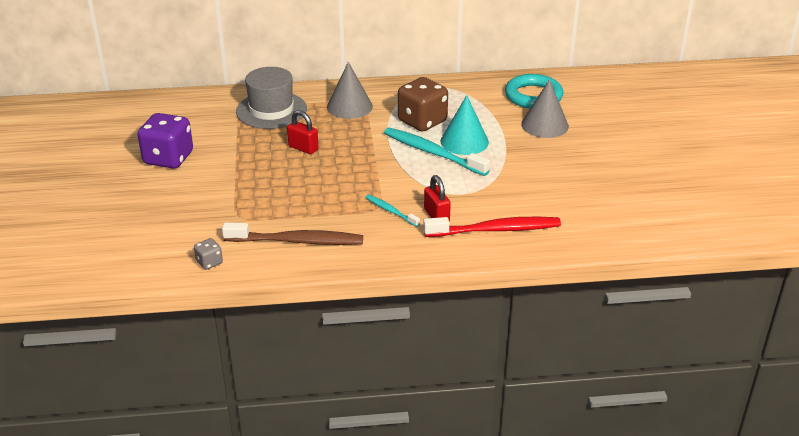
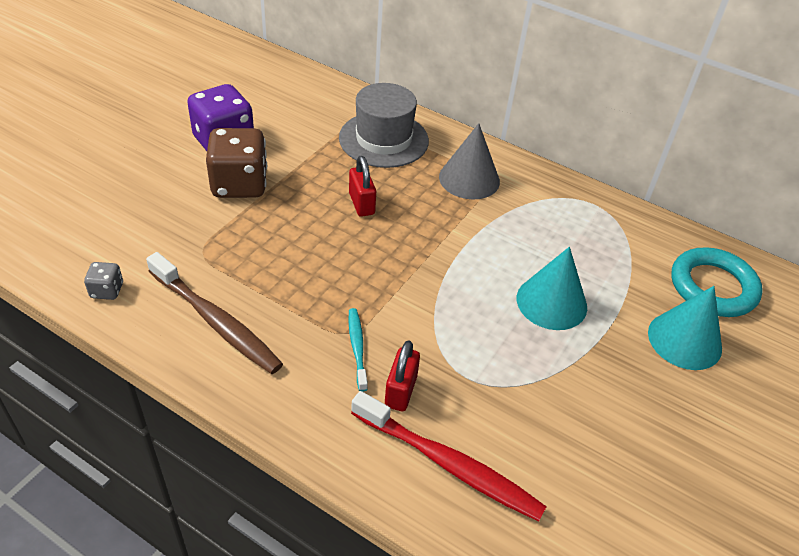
camera: 35 degrees right, 10 degrees up
turquoise toothbrush [384,127,490,176] -> none
brown dice [398,77,448,132] -> brown dice moved to [206,128,267,198]
grey cone [521,79,569,138] -> turquoise cone [648,286,722,370]

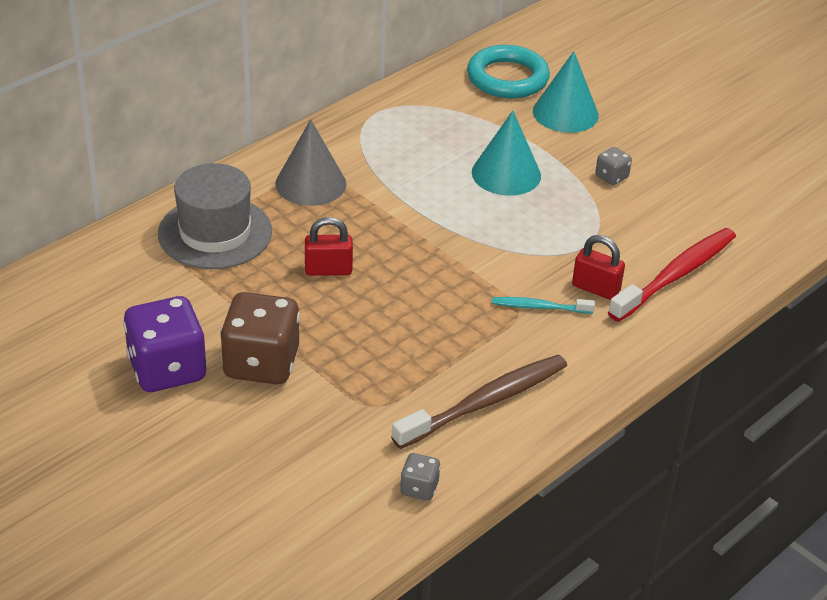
camera: 75 degrees left, 5 degrees down
none -> grey dice [595,147,632,185]

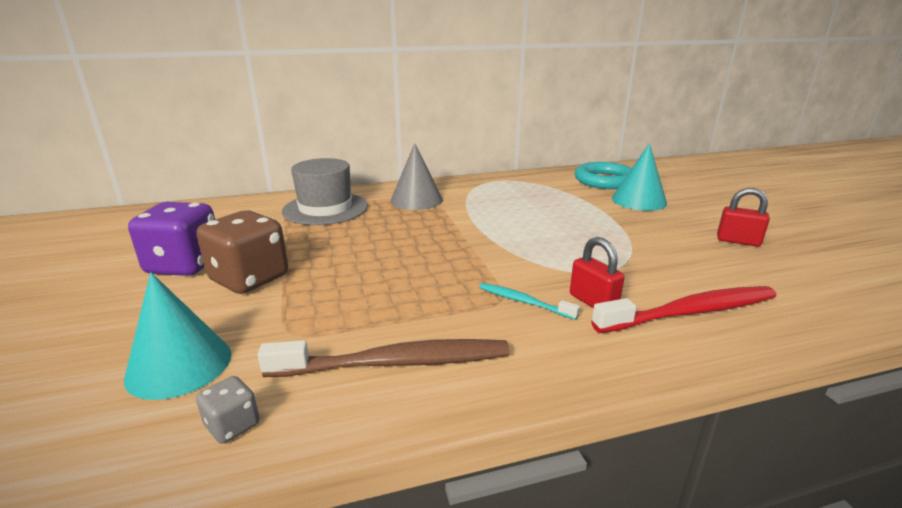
camera: 30 degrees right, 15 degrees down
red padlock [305,217,353,276] -> red padlock moved to [717,188,770,247]
turquoise cone [472,111,541,196] -> turquoise cone moved to [124,272,232,400]
grey dice [595,147,632,185] -> none

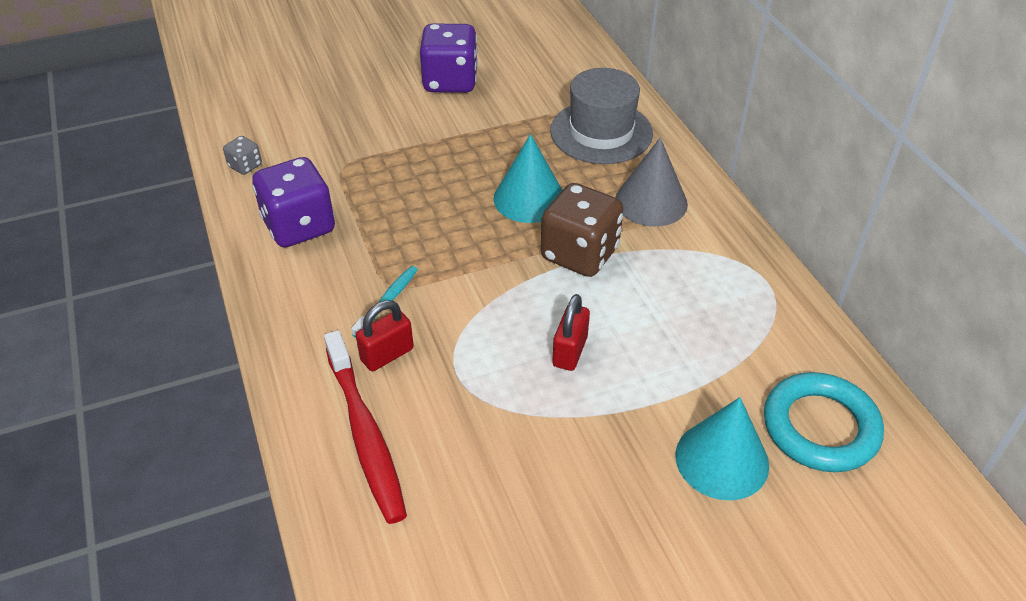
camera: 85 degrees right, 20 degrees up
turquoise cone [124,272,232,400] -> turquoise cone moved to [494,134,562,223]
brown dice [196,210,288,294] -> brown dice moved to [541,183,623,277]
brown toothbrush [258,339,510,377] -> purple dice [252,157,335,247]
red padlock [717,188,770,247] -> red padlock moved to [552,294,590,371]

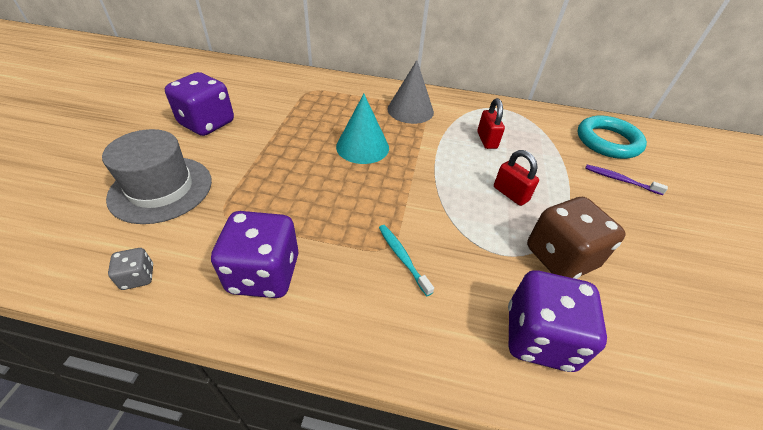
camera: 60 degrees left, 0 degrees up
red toothbrush [324,330,407,524] -> purple dice [508,270,607,372]
red padlock [356,300,414,371] -> red padlock moved to [477,98,505,149]
brown dice [541,183,623,277] -> brown dice moved to [527,197,625,279]
grey hat [550,68,653,164] -> grey hat moved to [102,129,212,224]
turquoise cone [675,397,769,501] -> purple toothbrush [585,165,668,195]

